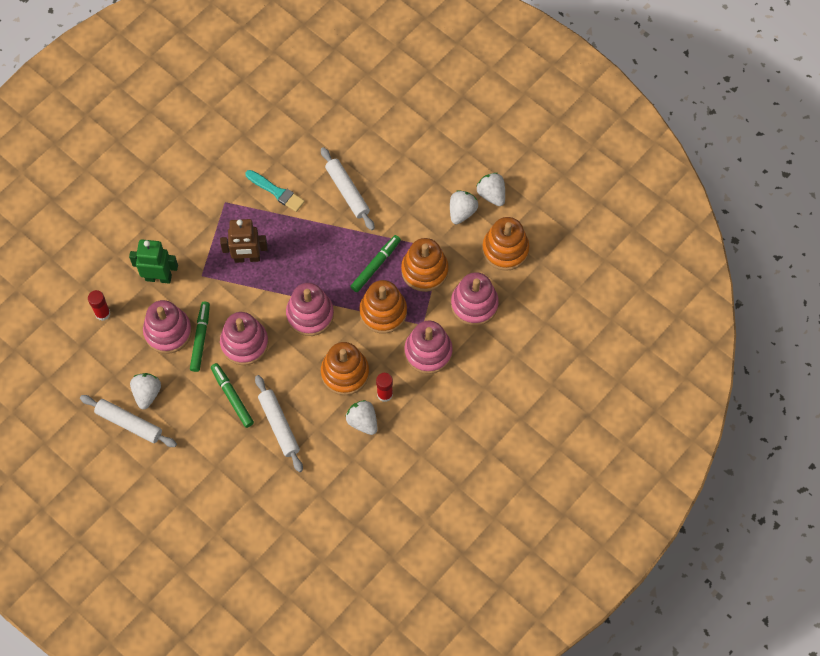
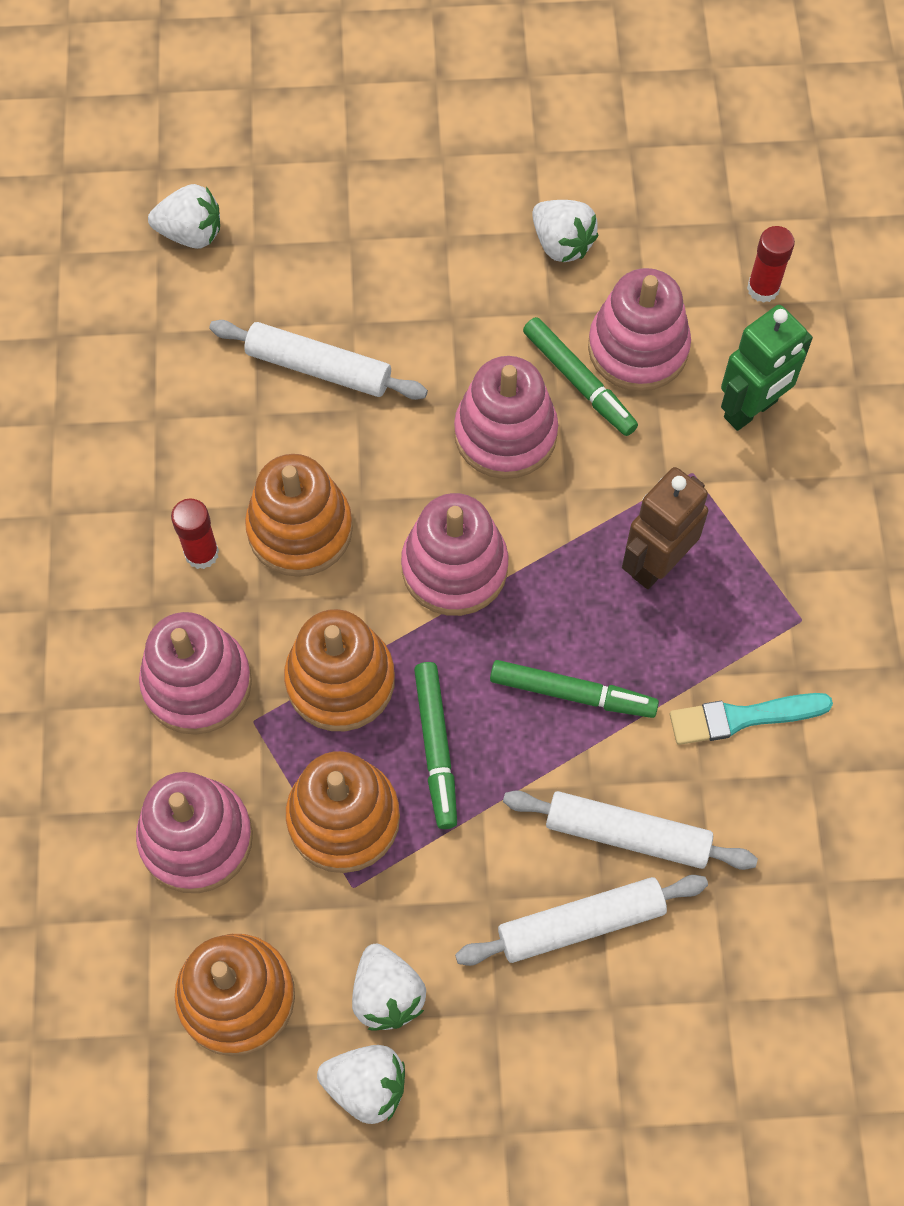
camera: 135 degrees right, 0 degrees up
white rolling pin [80,395,177,447] -> white rolling pin moved to [455,875,708,966]
green marker [211,363,254,428] -> green marker moved to [490,660,659,718]
white strawberry [345,400,377,435] -> white strawberry moved to [148,184,220,249]

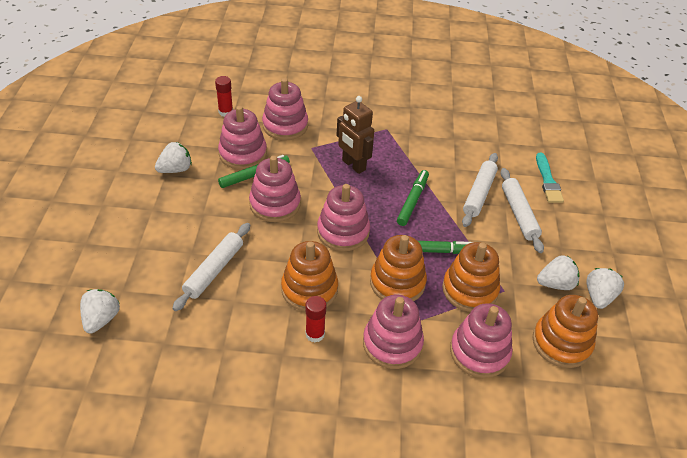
camera: 85 degrees left, 20 degrees down
turquoise brush [670,693,833,745] -> turquoise brush moved to [536,153,564,203]
green robot [721,305,813,431] -> pink stacking toy [262,78,308,140]

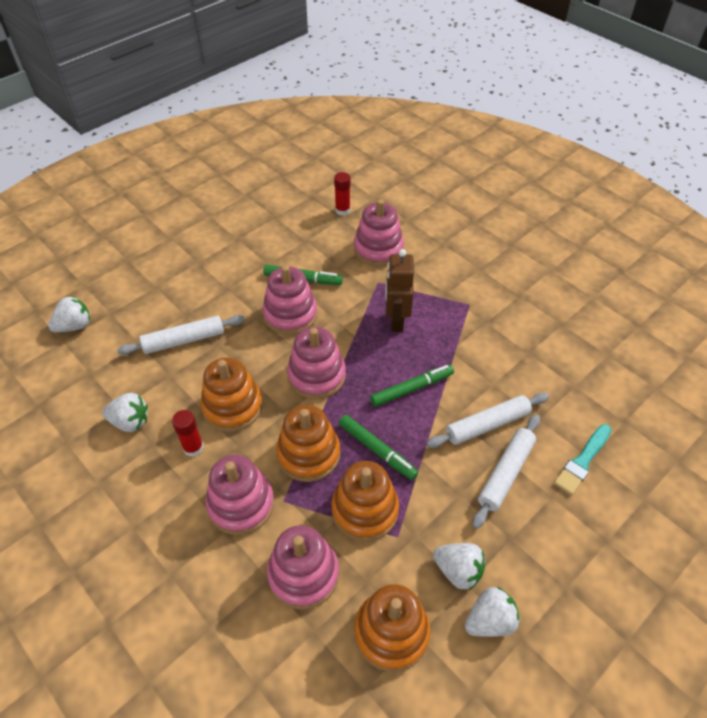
camera: 45 degrees right, 5 degrees up
white strawberry [155,142,192,173] -> white strawberry moved to [102,393,148,432]
pink stacking toy [218,106,267,170] -> none

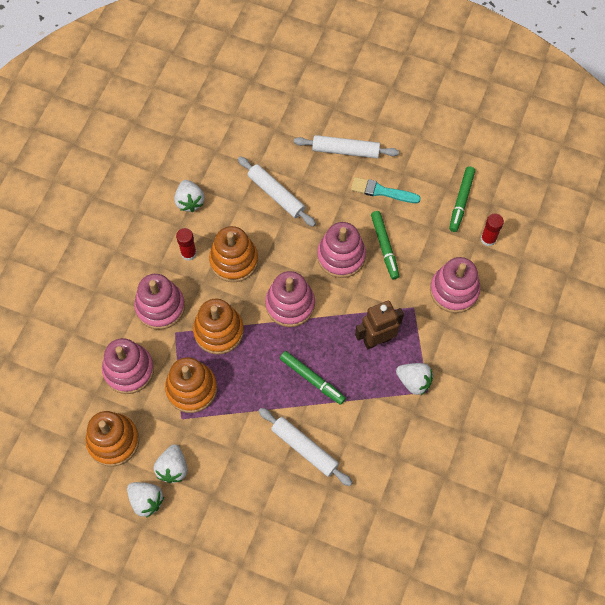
camera: 65 degrees right, 15 degrees up
white strawberry [48,296,90,332] -> white strawberry moved to [396,363,433,395]
green marker [339,415,418,480] -> green marker moved to [449,167,475,232]
white rolling pin [472,414,540,529] -> white rolling pin moved to [294,135,399,158]
turquoise brush [554,424,612,495] -> turquoise brush moved to [351,177,421,203]

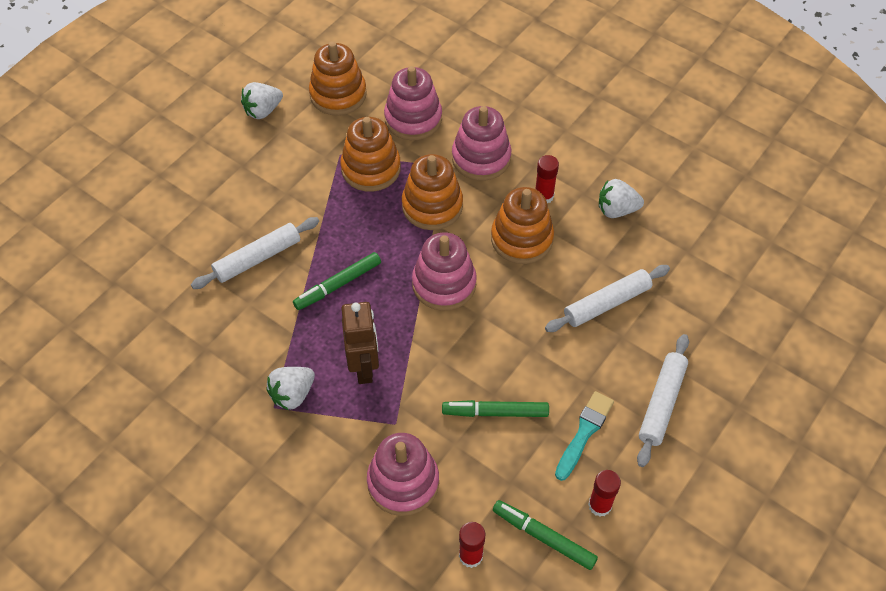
camera: 105 degrees right, 10 degrees down
white strawberry [153,444,187,483] -> none
pink stacking toy [317,222,366,278] -> none
none -> red glue stick [588,470,621,517]

